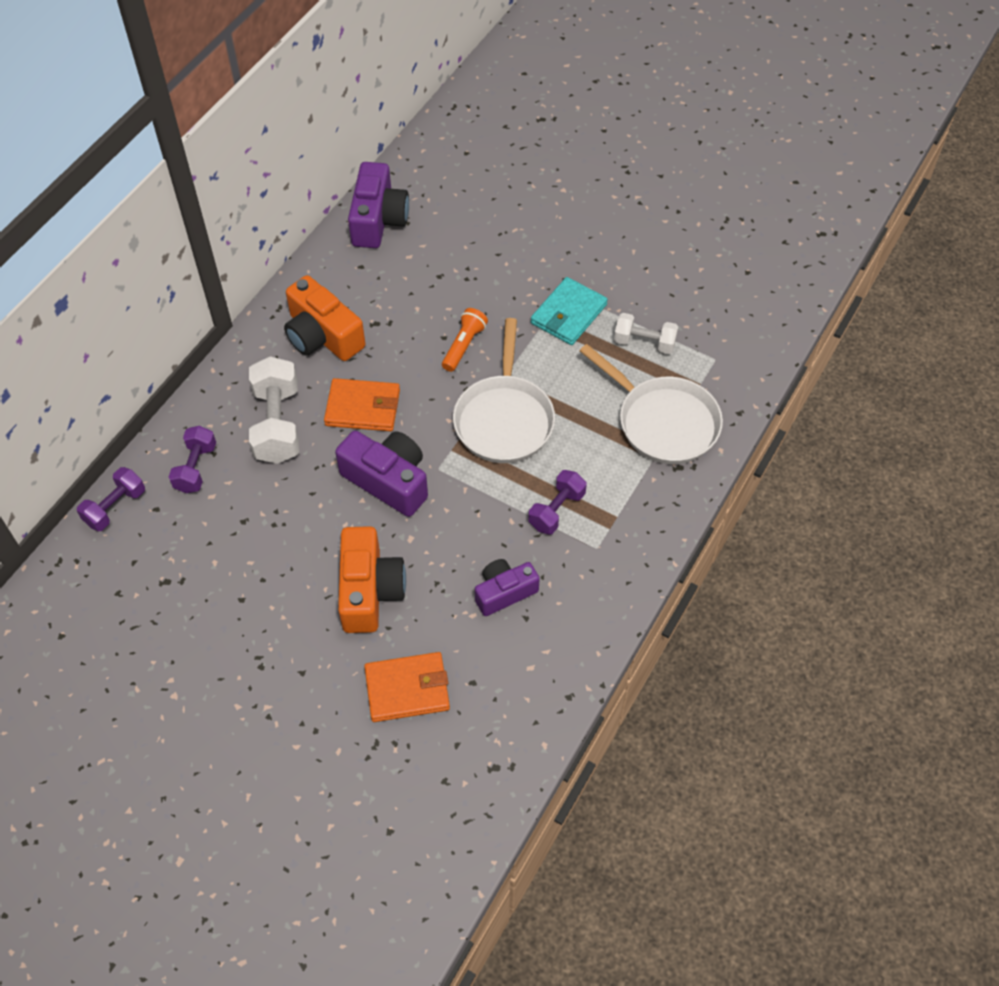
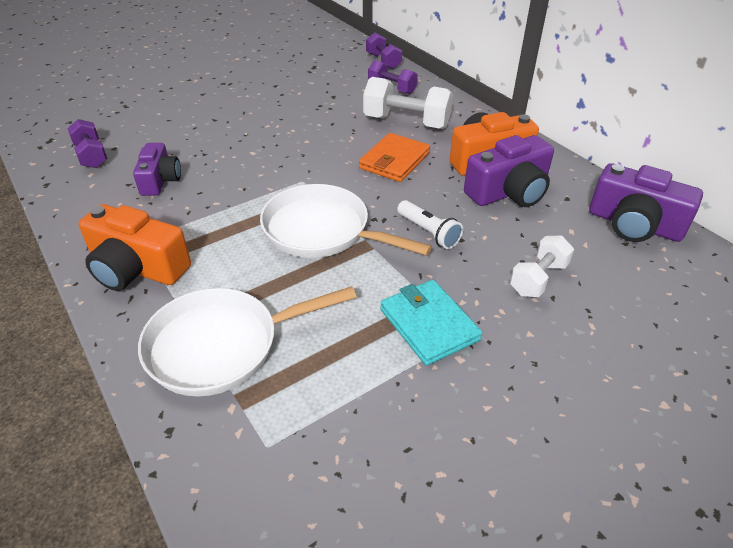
camera: 115 degrees right, 15 degrees down
purple camera [335,430,428,517] -> purple camera moved to [464,135,554,207]
orange camera [338,526,406,633] -> orange camera moved to [78,204,191,291]
orange wallet [364,652,450,722] -> none
orange flashlight [442,308,488,372] -> white flashlight [397,200,463,249]
purple dumbbell [528,470,587,535] -> purple dumbbell moved to [67,119,108,168]
white dumbbell [614,313,678,354] -> white dumbbell moved to [510,236,574,297]

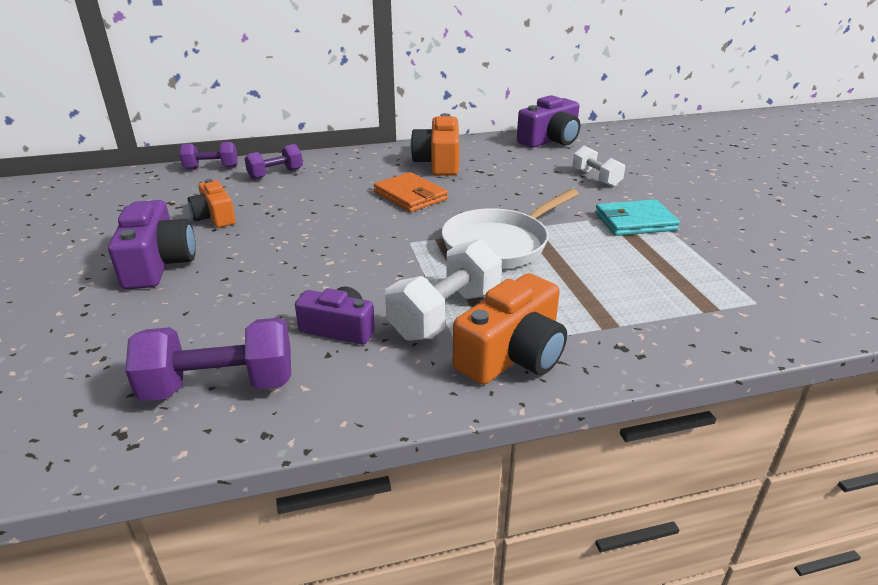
camera: 70 degrees left, 10 degrees down
purple dumbbell [67,119,108,168] -> purple dumbbell [125,318,291,401], size x1.60
white pan [138,286,357,396] -> none
white dumbbell [363,77,453,129] -> white dumbbell moved to [385,239,502,341]
white flashlight [397,200,463,249] -> none
purple camera [464,135,554,207] -> purple camera moved to [108,200,196,290]
none -> orange camera [188,179,236,228]

